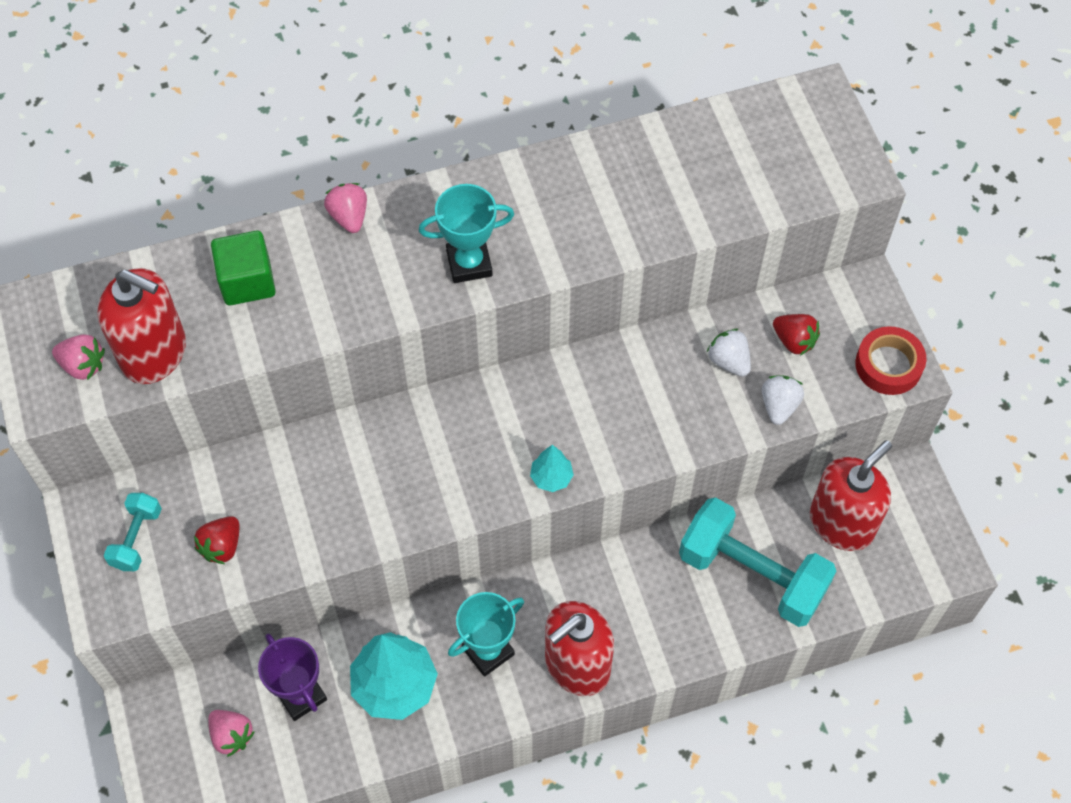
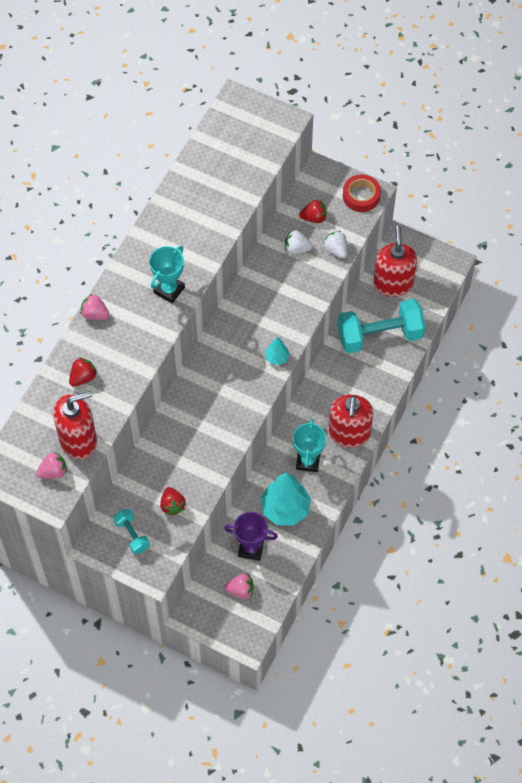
camera: 45 degrees left, 0 degrees up
green cube [211,231,276,305] -> red strawberry [69,357,97,387]

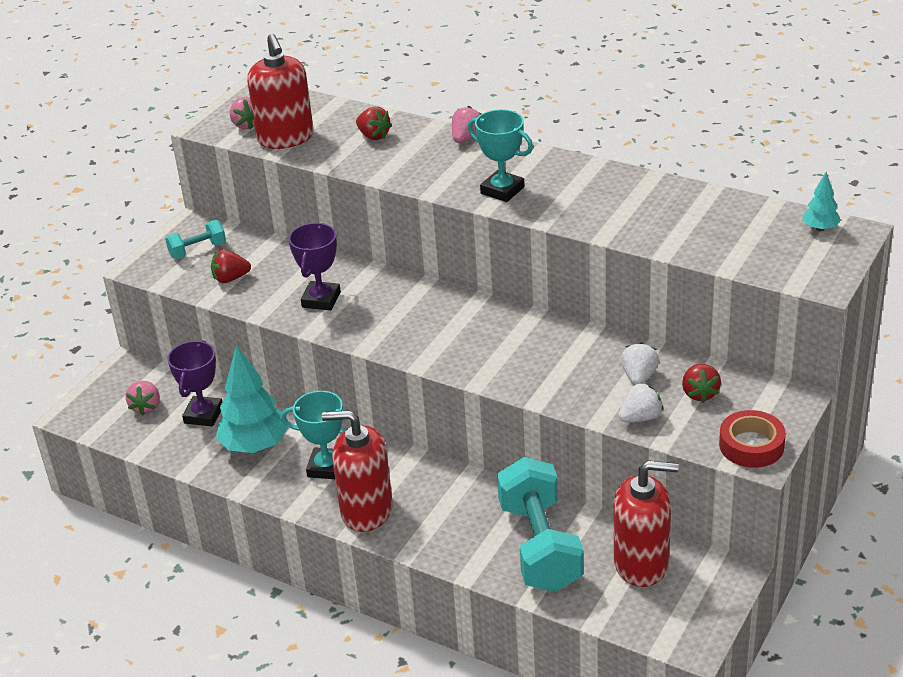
camera: 95 degrees right, 25 degrees down
turquoise tree [265,337,290,365] -> turquoise tree moved to [802,172,841,231]
none -> purple trophy [289,223,341,311]

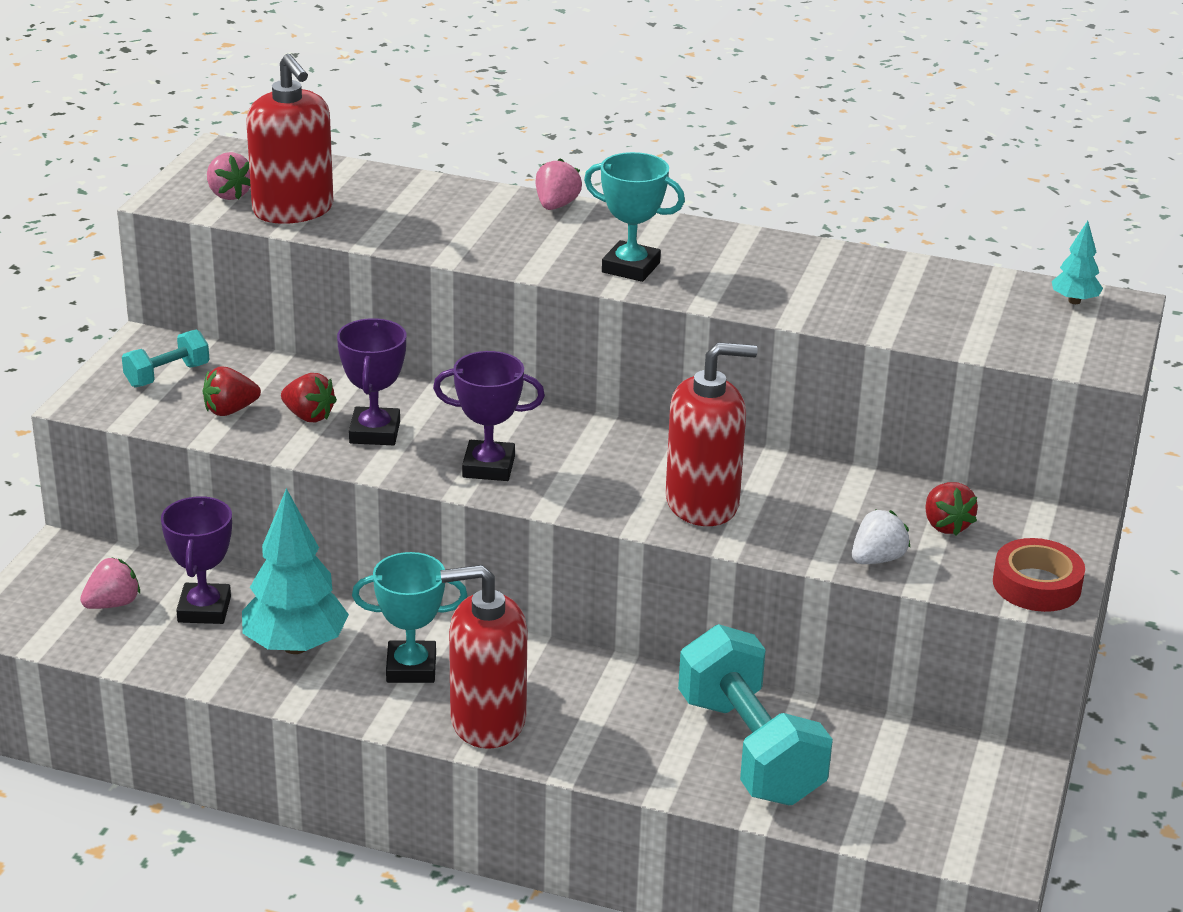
camera: 15 degrees left, 5 degrees down
pink strawberry [125,381,160,415] -> pink strawberry turned 120 degrees counterclockwise [80,557,140,609]
red strawberry [356,107,392,140] -> red strawberry moved to [281,373,337,422]
red soap dispenser [614,460,679,587] -> red soap dispenser moved to [665,342,758,526]
white strawberry [621,342,659,385] -> none
none -> purple trophy [433,351,545,481]

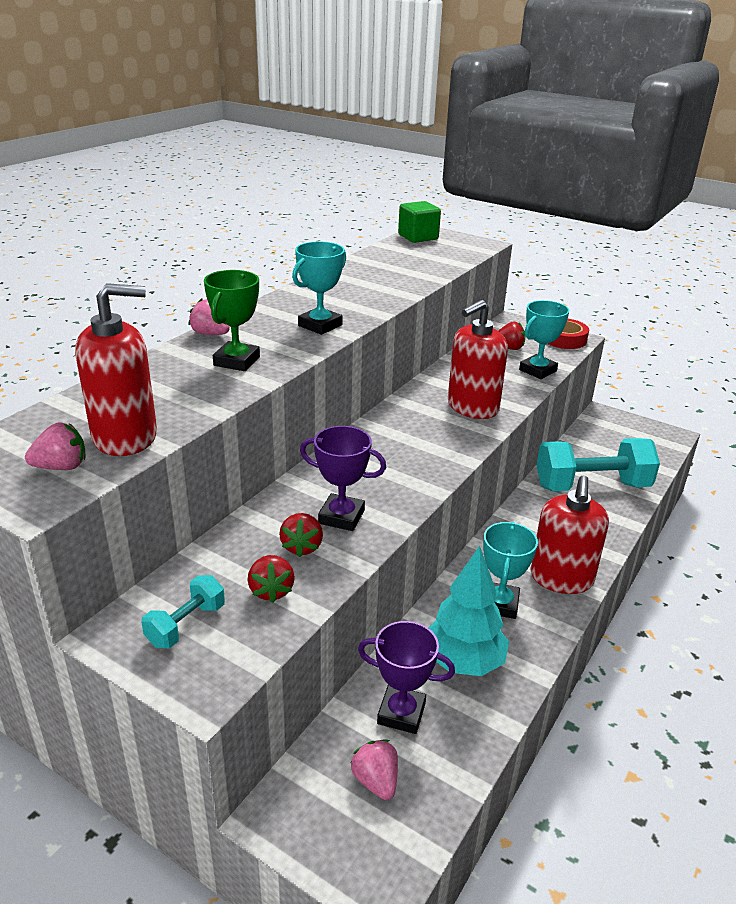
camera: 75 degrees left, 0 degrees up
turquoise dumbbell [122,329,209,387] -> turquoise dumbbell turned 60 degrees clockwise [141,575,225,648]
red strawberry [281,373,337,422] -> red strawberry turned 135 degrees clockwise [279,513,323,557]
purple trophy [433,351,545,481] -> none
red soap dispenser [665,342,758,526] -> red soap dispenser turned 135 degrees counterclockwise [448,300,508,419]
white strawberry [852,510,911,564] -> turquoise trophy [519,300,569,379]
turquoise tree [1052,221,1103,304] -> green cube [398,201,441,243]
none -> green trophy [204,270,260,371]

